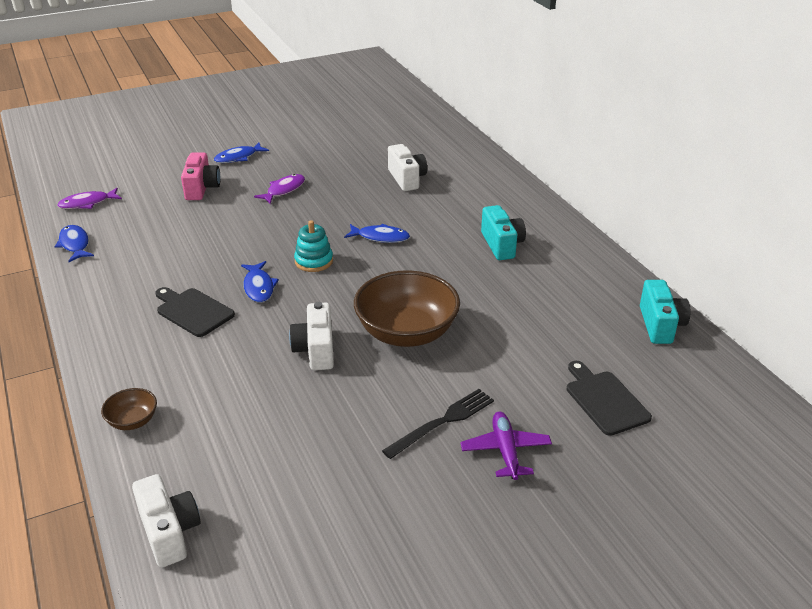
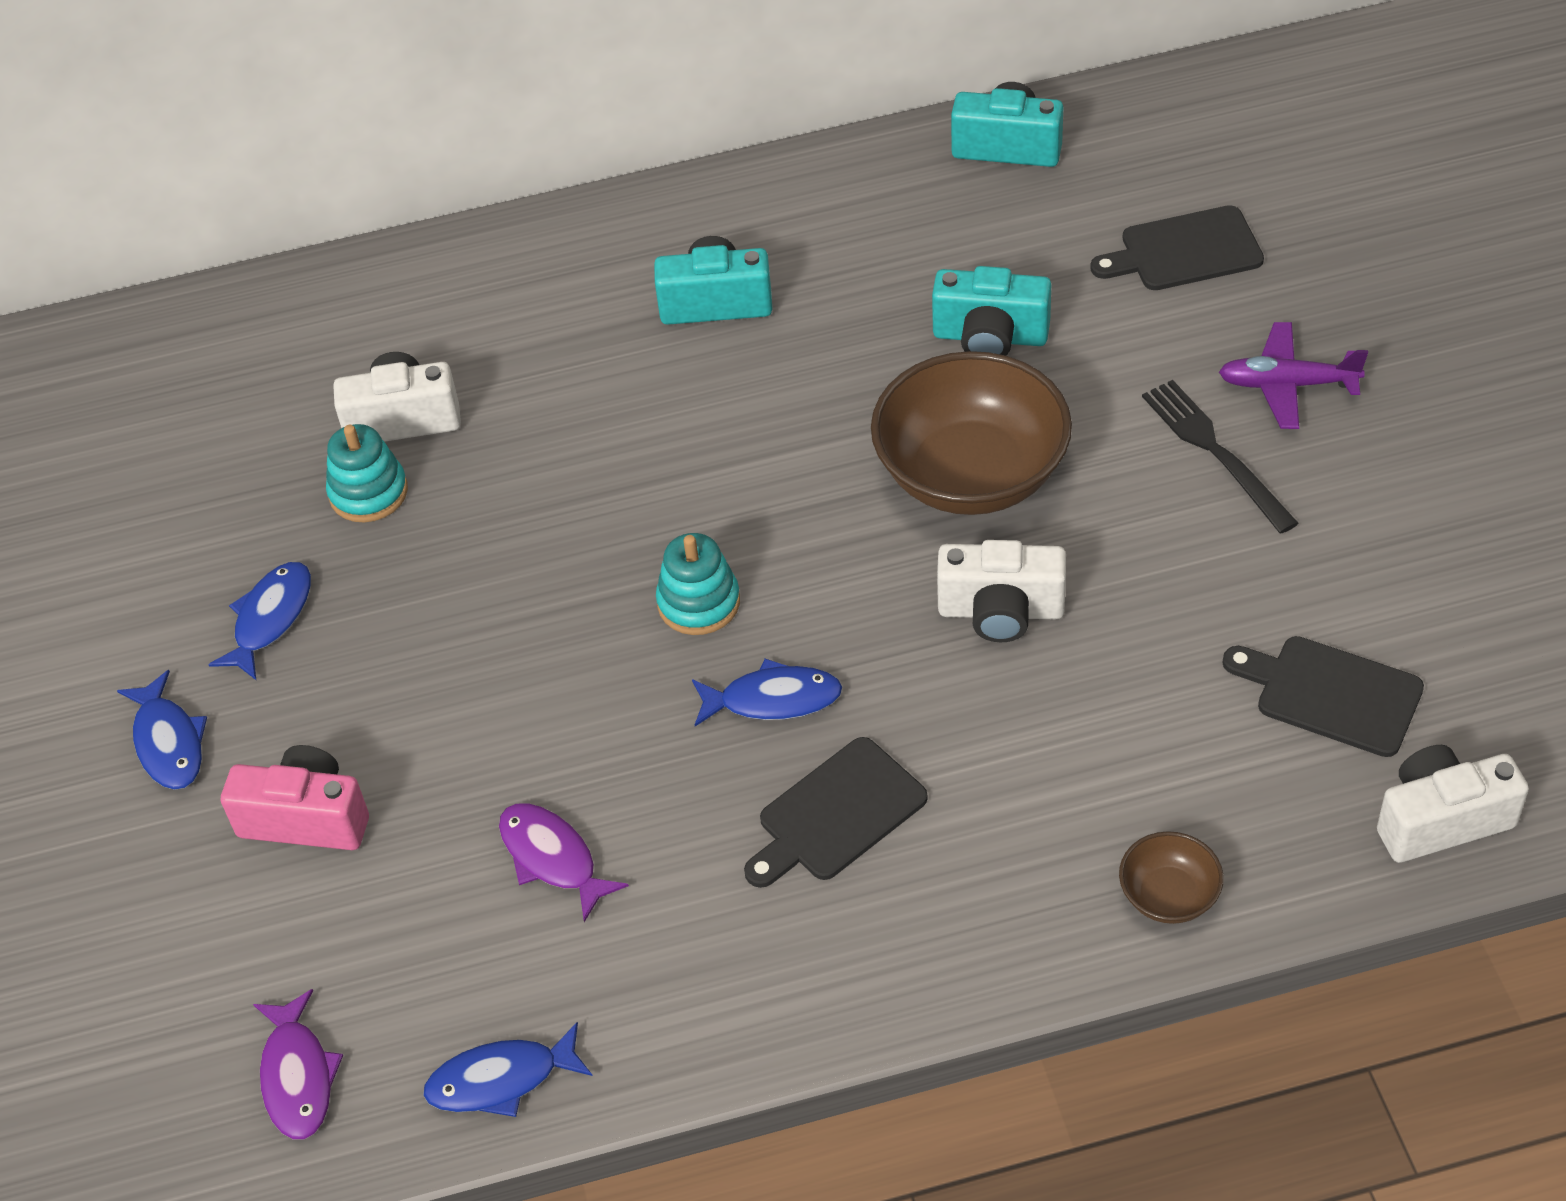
camera: 75 degrees left, 15 degrees up
purple fish [254,174,305,204] -> purple fish moved to [499,803,629,922]
blue fish [344,224,410,243] -> blue fish moved to [208,562,311,680]
none -> turquoise stacking toy [326,424,408,523]
none -> turquoise camera [932,266,1051,356]
none -> black cutting board [1222,636,1424,757]

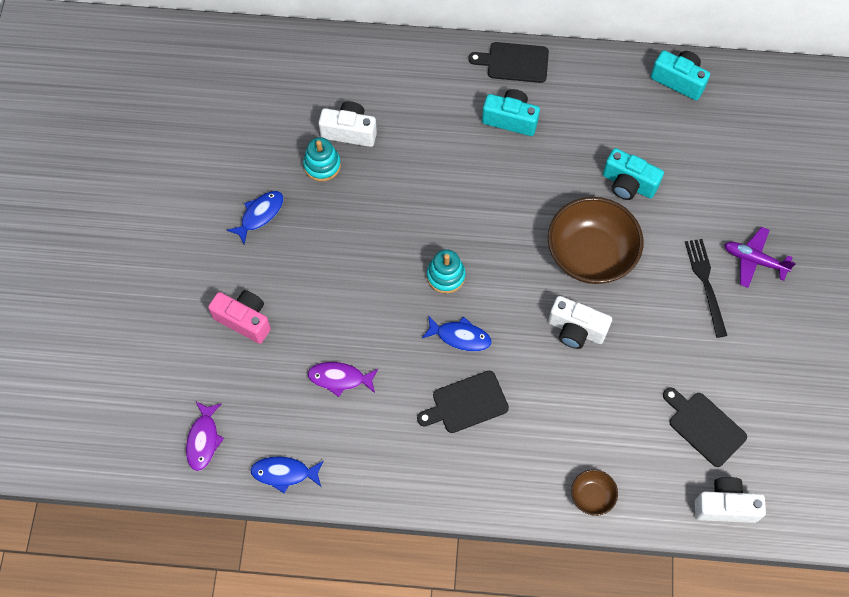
camera: 15 degrees right, 15 degrees up
blue fish [117,670,207,790] -> none
purple fish [499,803,629,922] -> purple fish turned 60 degrees counterclockwise [307,362,378,397]
black cutting board [1090,205,1264,290] -> black cutting board moved to [468,42,549,83]

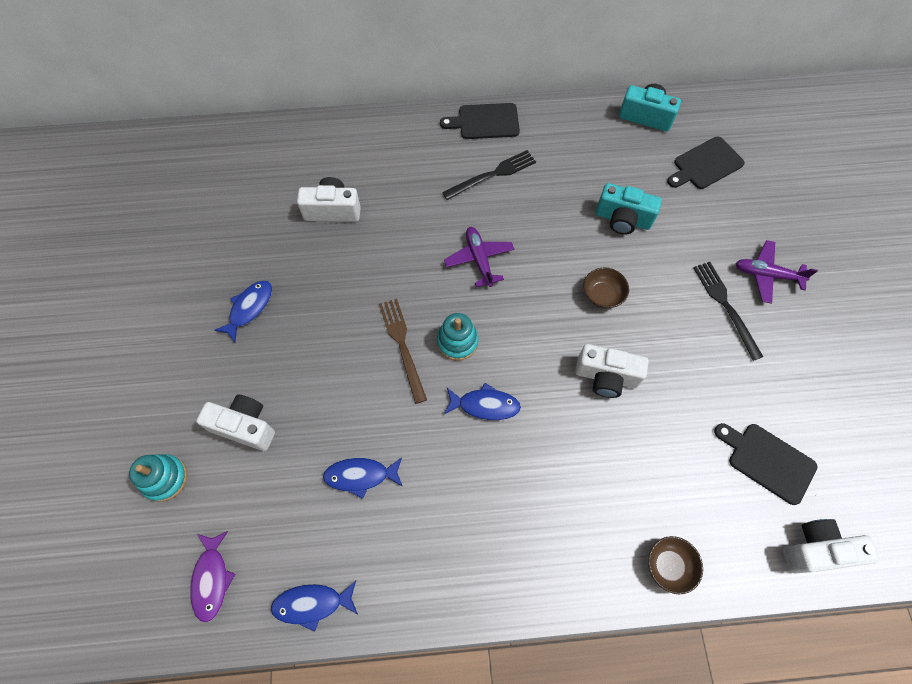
camera: 10 degrees left, 0 degrees up
pink camera [208,290,271,344] -> white camera [196,394,275,451]
turquoise stacking toy [303,137,341,181] -> turquoise stacking toy moved to [129,454,188,502]
purple fish [307,362,378,397] -> blue fish [323,457,403,499]
black cutting board [417,371,509,433] -> black cutting board moved to [667,137,745,189]
turquoise camera [482,89,540,136] -> black fork [442,150,536,200]
brown bowl [548,197,643,284] -> brown bowl [584,267,629,309], size x0.46
none -> brown fork [379,299,427,404]
none -> purple plane [444,227,514,287]

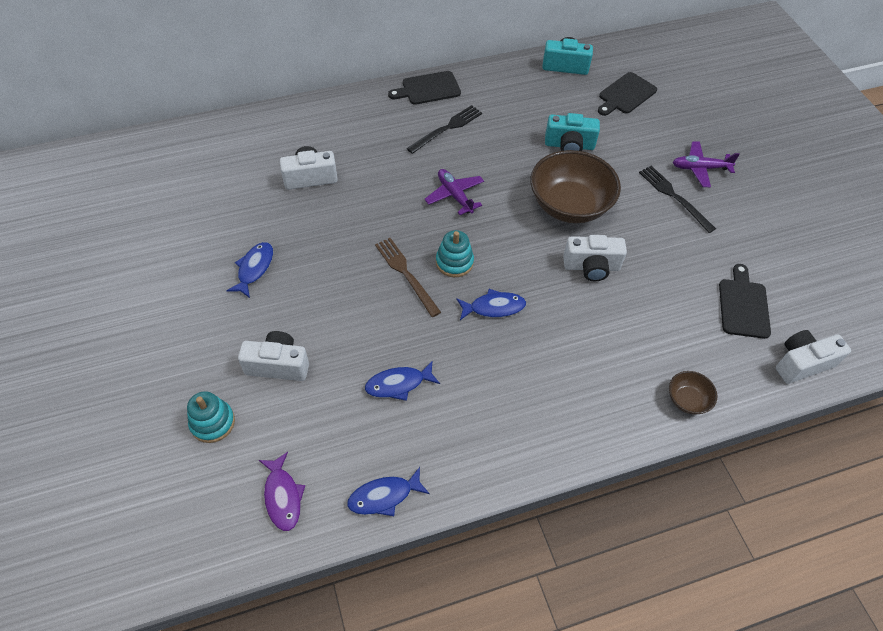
camera: 15 degrees left, 10 degrees down
brown bowl [584,267,629,309] -> brown bowl [530,150,621,223], size x2.19
black cutting board [714,423,817,505] -> black cutting board turned 75 degrees clockwise [719,264,771,339]

